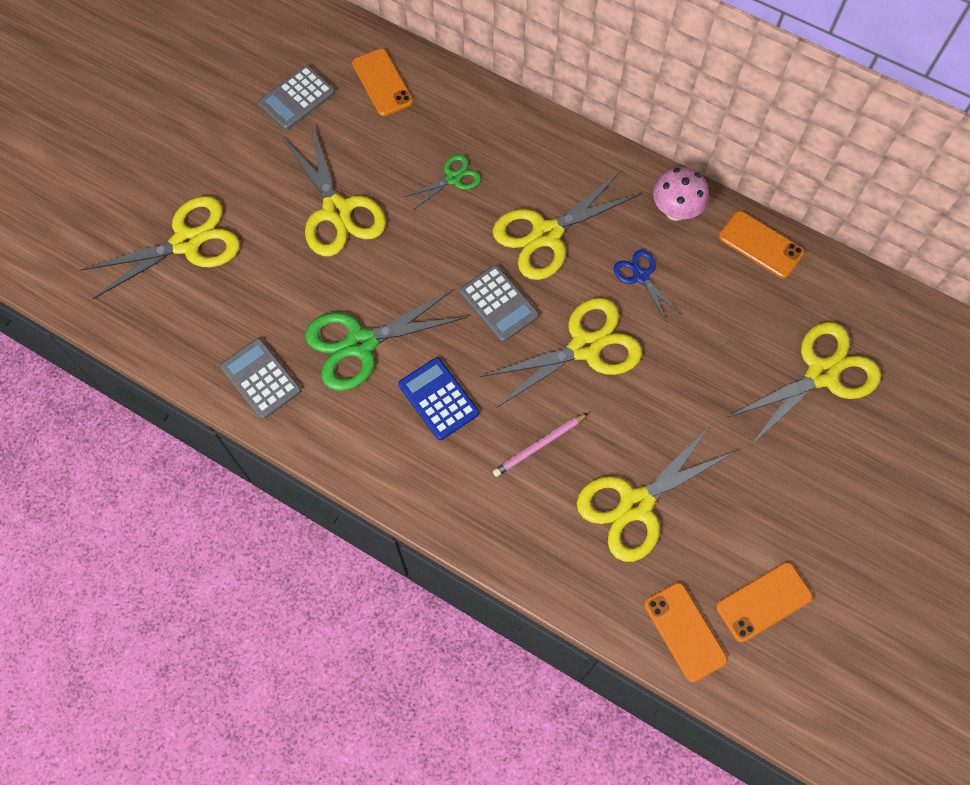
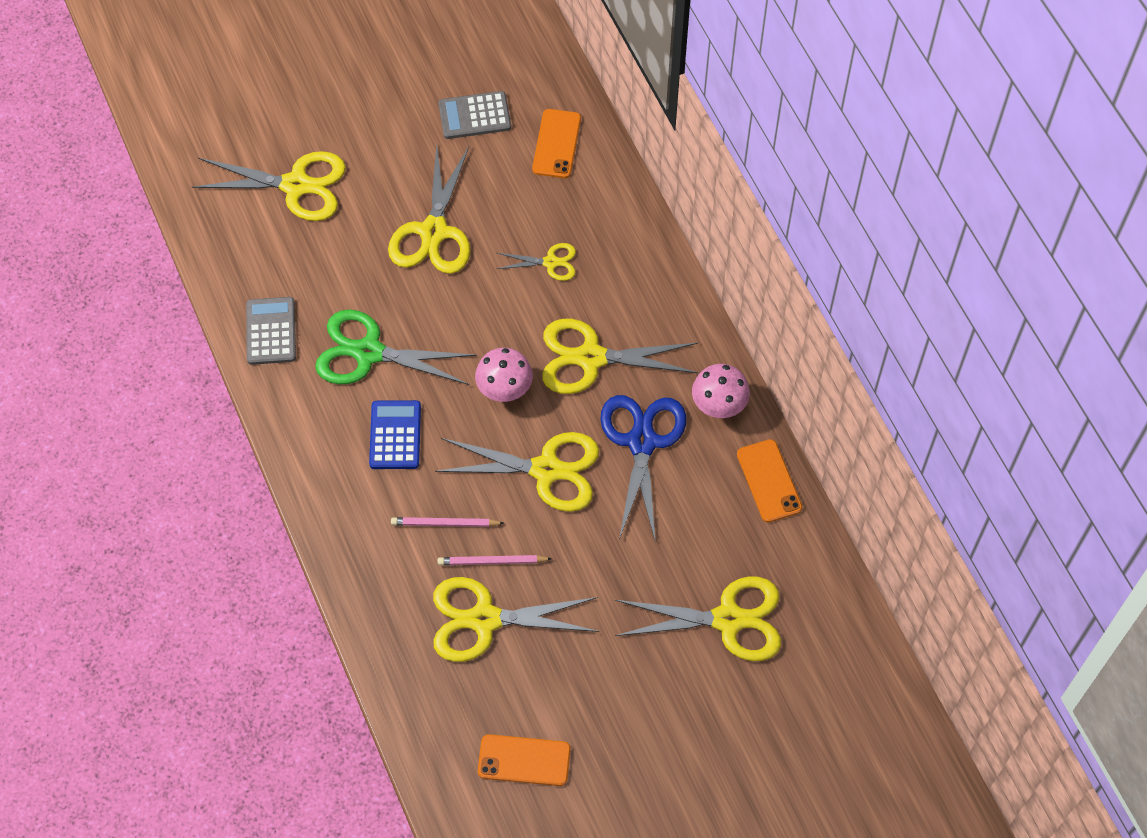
camera: 35 degrees right, 5 degrees down
green scissors [404,154,481,210] -> yellow scissors [497,243,576,281]
grey calculator [460,265,539,342] -> pink mushroom [475,348,533,402]
blue scissors [613,250,681,322] -> blue scissors [600,395,686,543], size x1.91
orange phone [644,582,728,682] -> none
none -> pink pencil [438,555,552,565]

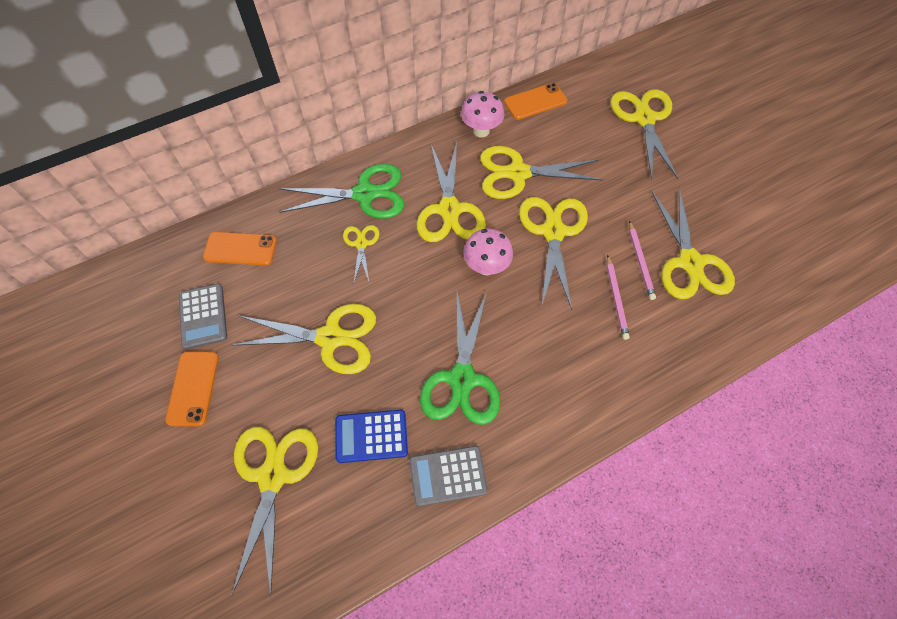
camera: 95 degrees left, 0 degrees up
blue calculator [369,400,421,469] -> blue calculator moved to [335,410,408,463]
orange phone [478,734,571,786] -> orange phone moved to [165,351,219,426]
blue scissors [600,395,686,543] -> yellow scissors [480,146,603,199]
none -> green scissors [279,164,404,219]

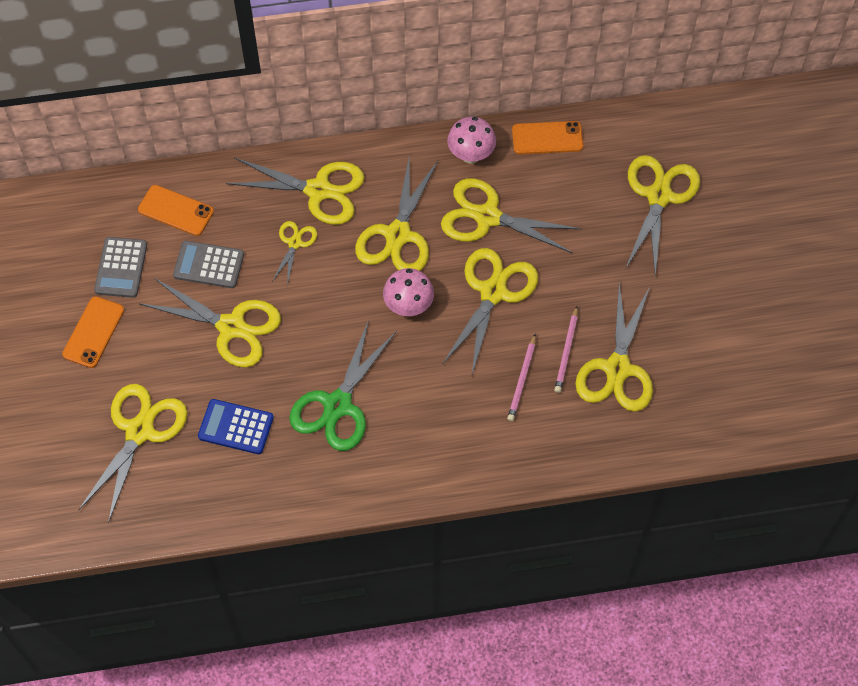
camera: 20 degrees right, 0 degrees up
green scissors [279,164,404,219] -> yellow scissors [226,158,365,225]
grey calculator [409,446,488,506] -> grey calculator moved to [173,241,244,288]

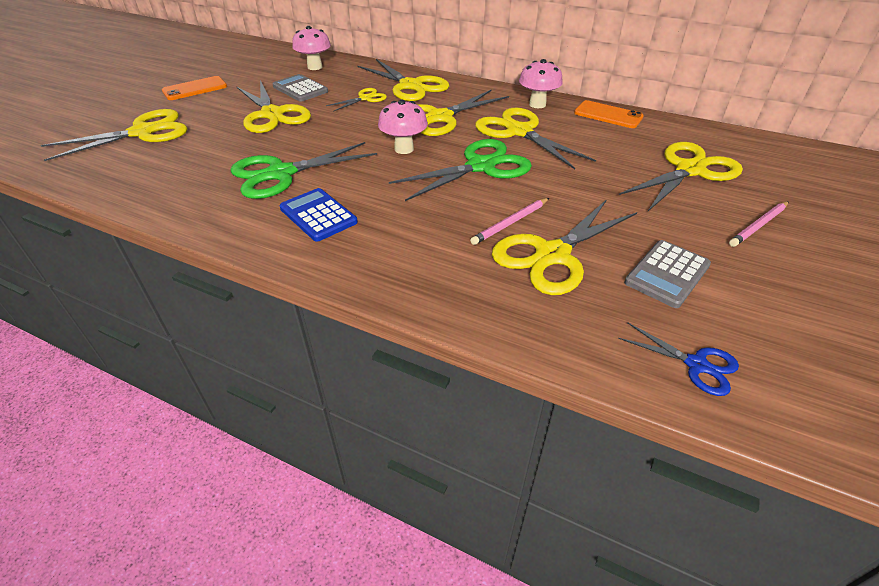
camera: 35 degrees right, 20 degrees down
grey calculator [94,237,147,298] -> grey calculator moved to [624,240,711,308]
orange phone [138,185,214,236] -> pink mushroom [292,26,331,70]
blue calculator [198,399,274,454] -> blue calculator moved to [280,188,358,242]
yellow scissors [442,248,538,374] -> green scissors [389,139,532,201]
pink pencil [507,334,536,421] -> pink pencil moved to [729,201,789,247]
none -> blue scissors [618,322,739,396]

